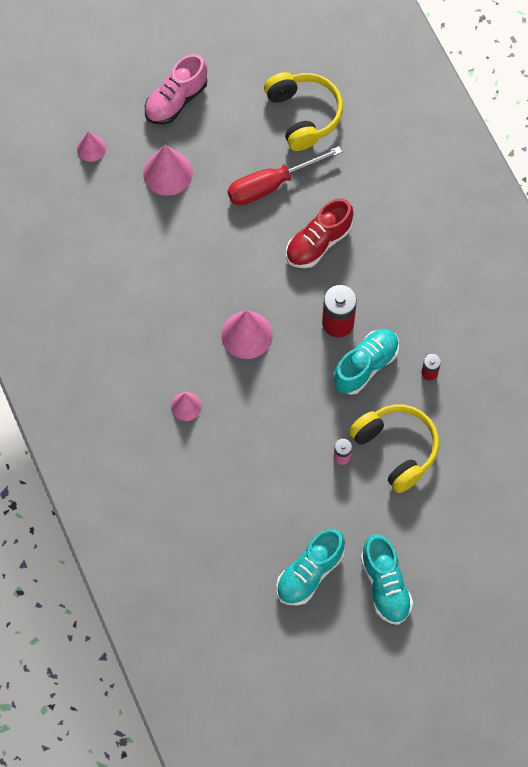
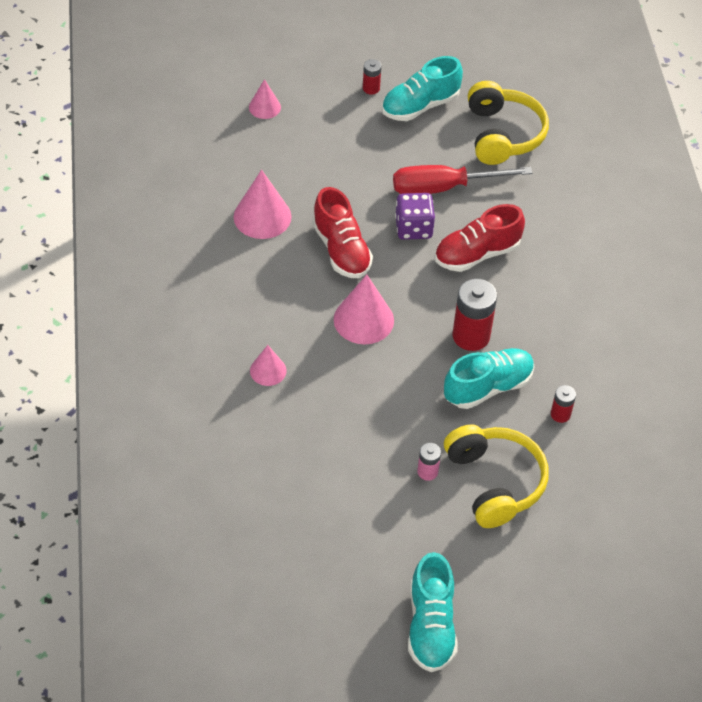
camera: 15 degrees right, 15 degrees down
pink cone [143,145,193,196] -> pink cone moved to [234,170,292,239]
pink shoe [145,54,207,125] -> red battery [363,59,381,95]
turquoise shoe [276,529,345,606] -> turquoise shoe moved to [382,56,463,121]
none -> red shoe [313,187,373,278]
none -> purple dice [395,193,435,240]

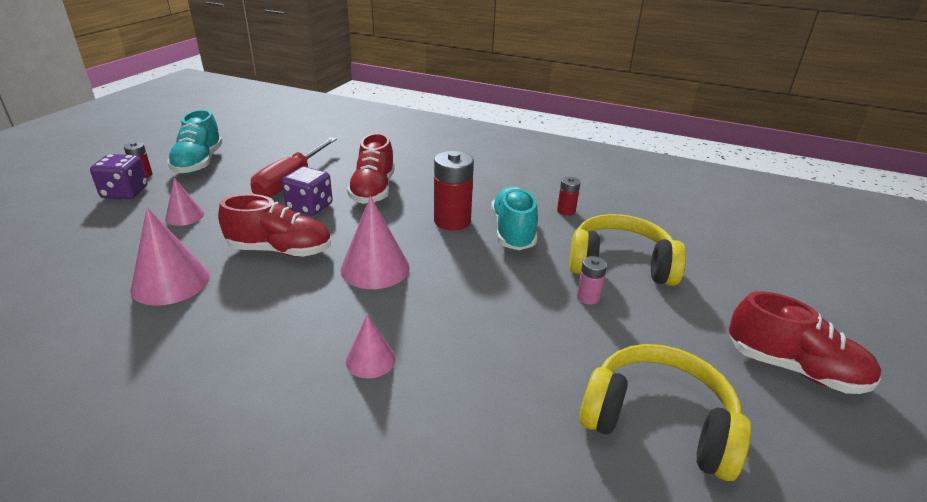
camera: 60 degrees left, 20 degrees down
pink cone [249,79,281,119] -> pink cone moved to [165,178,204,226]
turquoise shoe [408,552,458,672] -> red shoe [729,291,881,394]
yellow headphones [468,81,549,165] -> yellow headphones moved to [579,344,751,481]
none -> purple dice [90,154,148,199]

